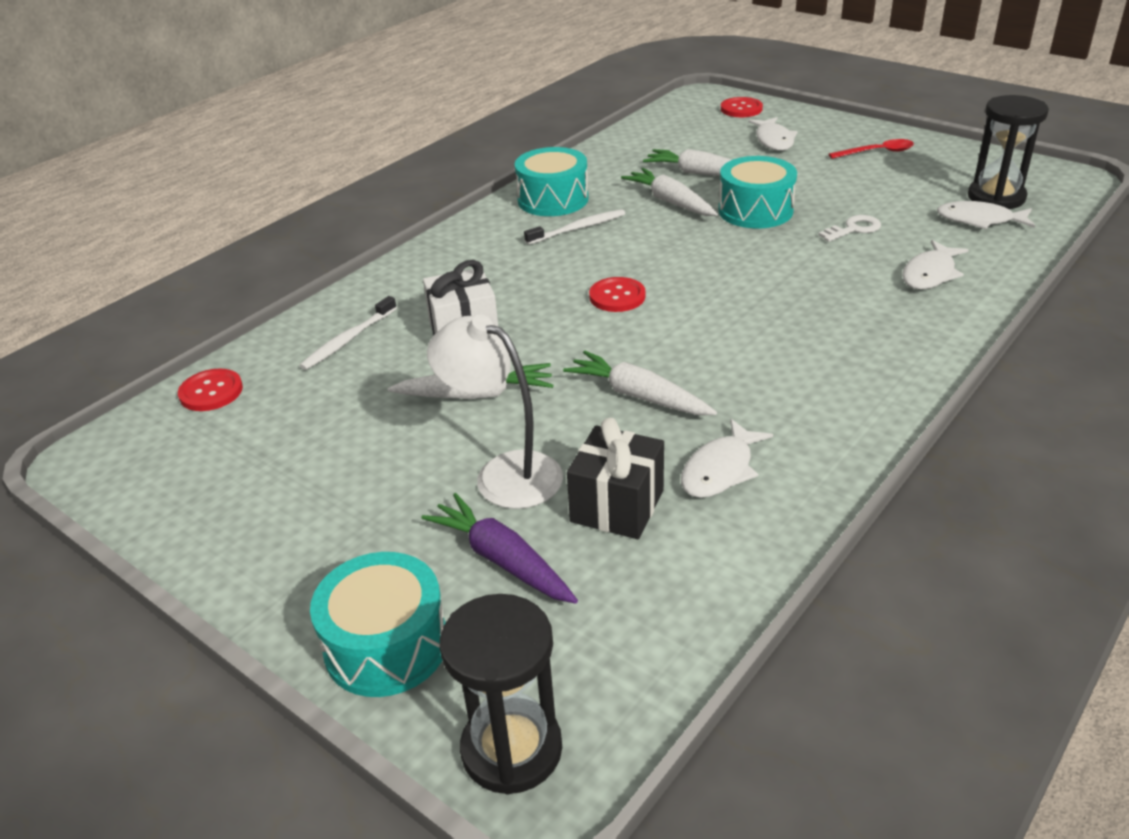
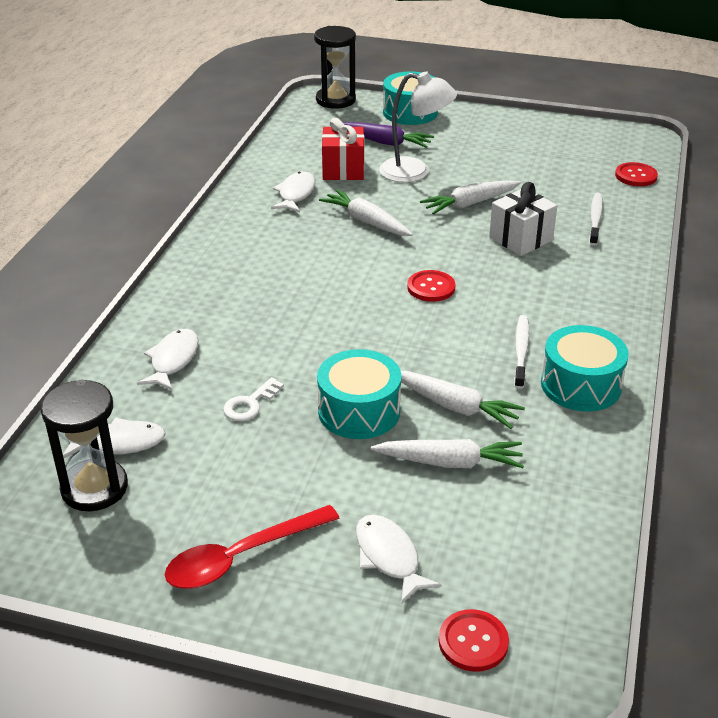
camera: 155 degrees right, 0 degrees up
white toothbrush [524,209,625,245] -> white toothbrush turned 150 degrees clockwise [514,315,529,389]
white carrot [563,351,717,415] -> white carrot turned 150 degrees counterclockwise [319,190,413,236]
black gift [567,417,664,539] -> red gift [322,118,364,180]
red spoon [829,139,914,159] -> red spoon [165,505,340,589], size x1.56

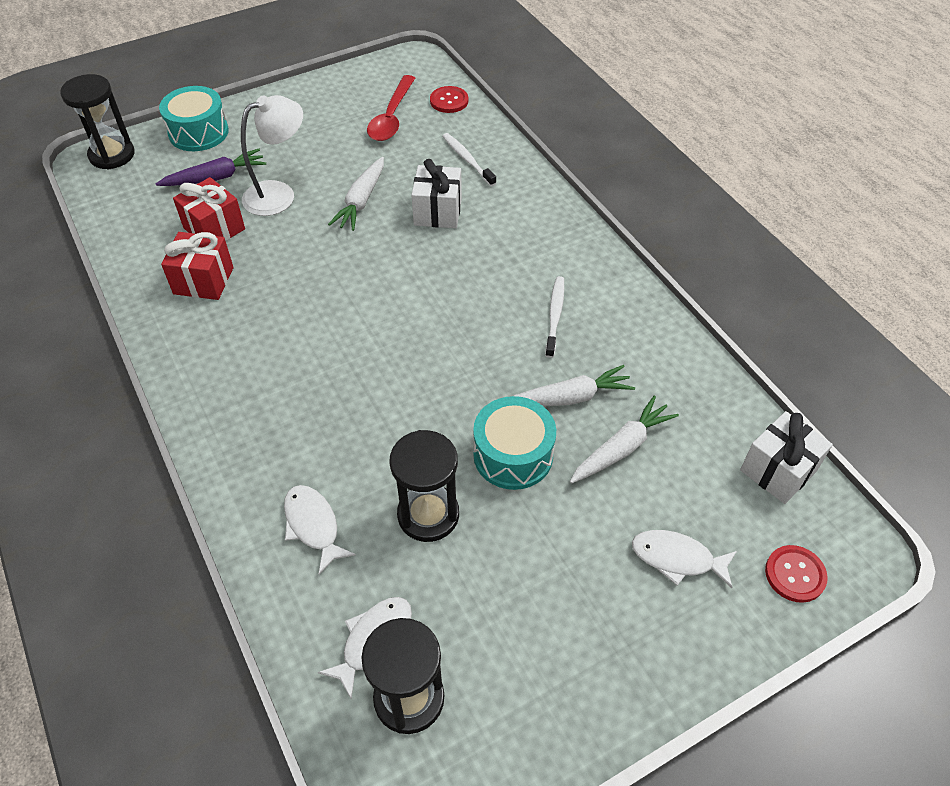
camera: 45 degrees left, 15 degrees up
red spoon [165,505,340,589] -> red spoon moved to [367,75,415,141]
white key [223,377,284,421] -> black hourglass [389,430,459,542]
white fish [271,171,315,212] -> red gift [161,232,234,300]
white carrot [319,190,413,236] -> none
red button [407,270,455,302] -> none
white toothbrush [514,315,529,389] -> white toothbrush turned 45 degrees clockwise [545,276,564,358]
turquoise drum [541,325,629,412] -> none
none -> white gift [740,411,833,504]

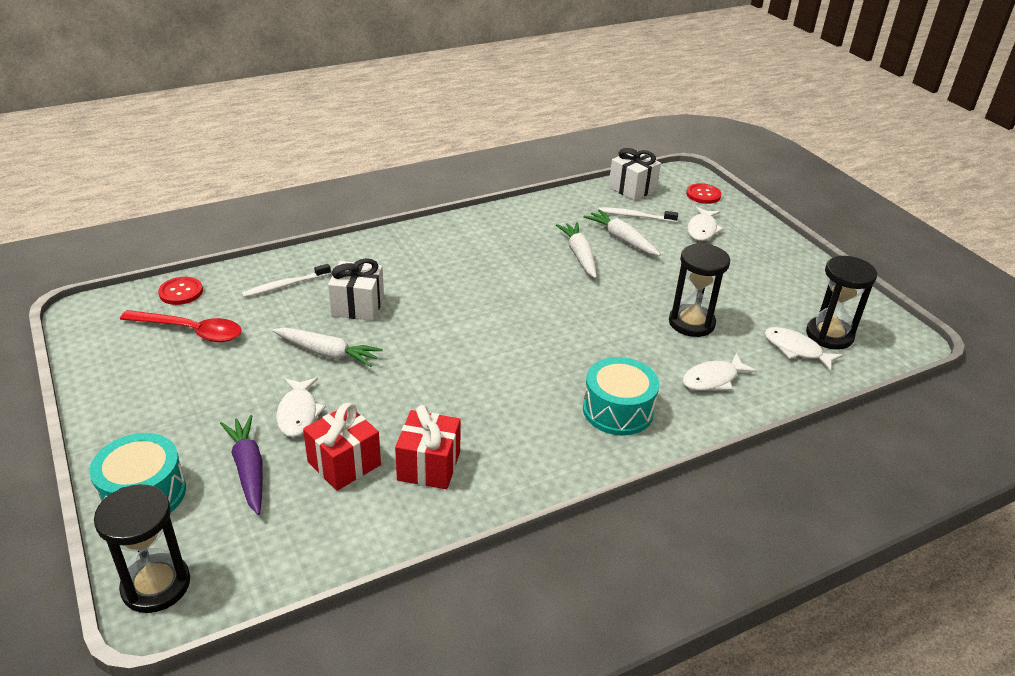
camera: 90 degrees left, 15 degrees down
white lamp [241,95,303,216] -> white fish [276,378,326,437]
turquoise drum [473,396,556,490] -> turquoise drum moved to [583,357,659,435]
white toothbrush [545,276,564,358] -> white toothbrush moved to [598,207,678,222]

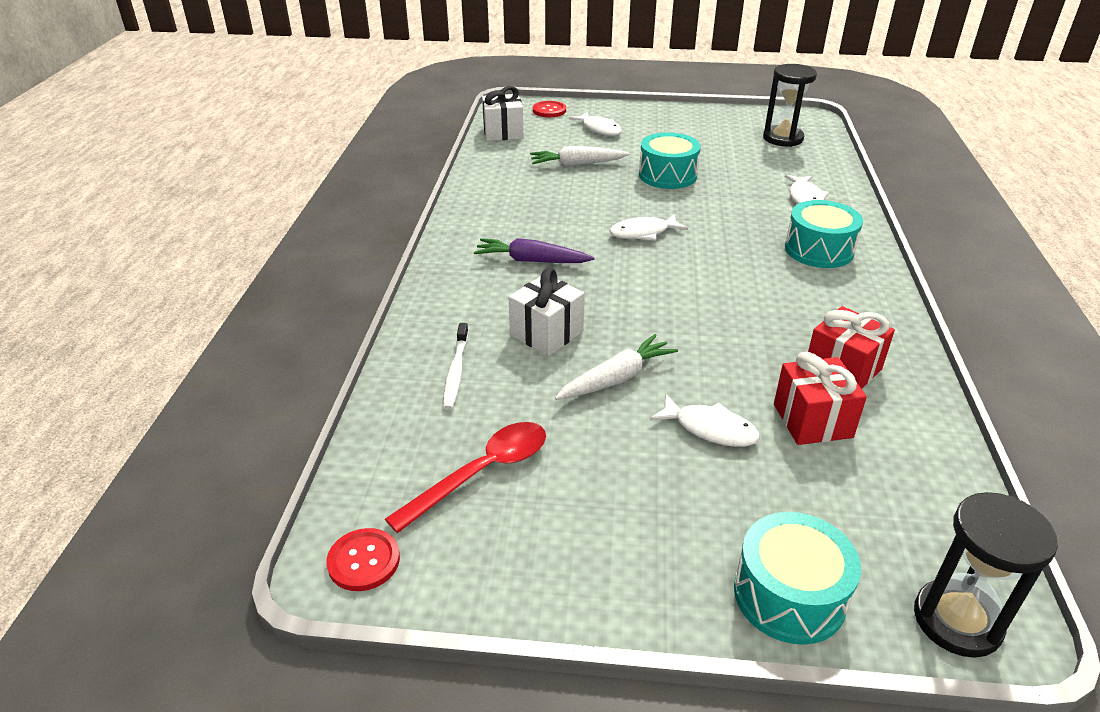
camera: 55 degrees left, 0 degrees up
red button [158,277,203,305] -> red button moved to [326,528,400,591]
purple carrot [220,415,263,515] -> purple carrot moved to [474,238,594,263]
white carrot [556,222,597,278] -> none
white toothbrush [598,207,678,222] -> none
black hourglass [669,243,730,337] -> none
white fish [764,327,843,372] -> white fish moved to [610,214,688,240]
none -> turquoise drum [639,132,701,189]

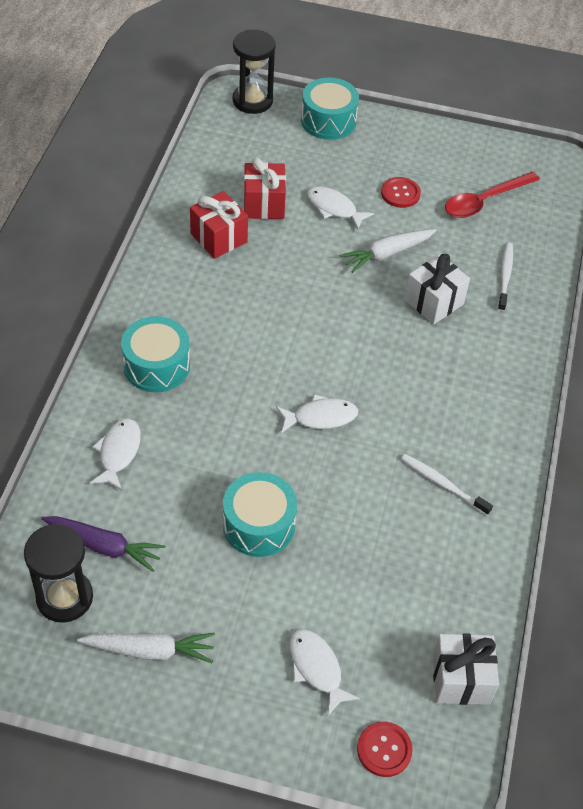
camera: 175 degrees left, 15 degrees up
red button [326,528,400,591] -> red button moved to [381,177,421,208]
purple carrot [474,238,594,263] -> purple carrot moved to [41,516,165,572]
white carrot [530,146,629,166] -> white carrot moved to [77,633,215,663]
none -> white toothbrush [401,454,493,516]

